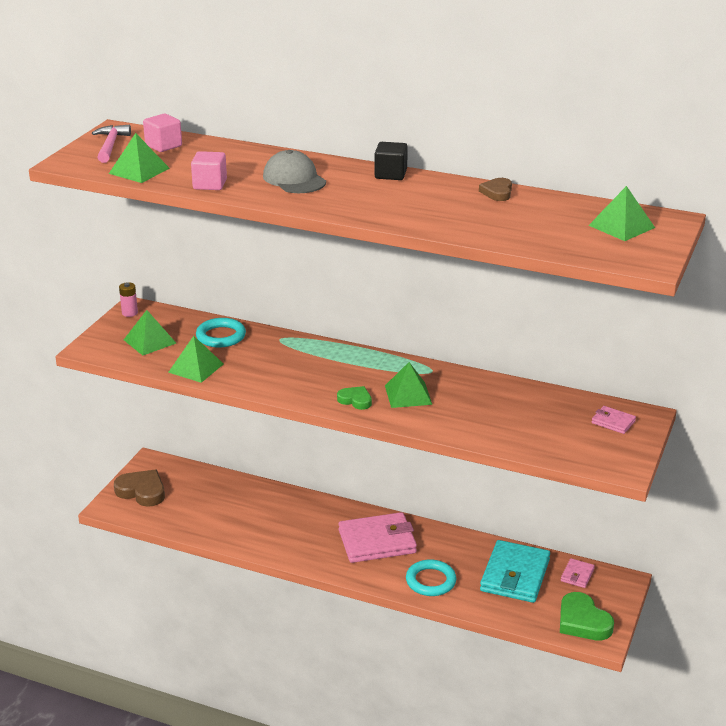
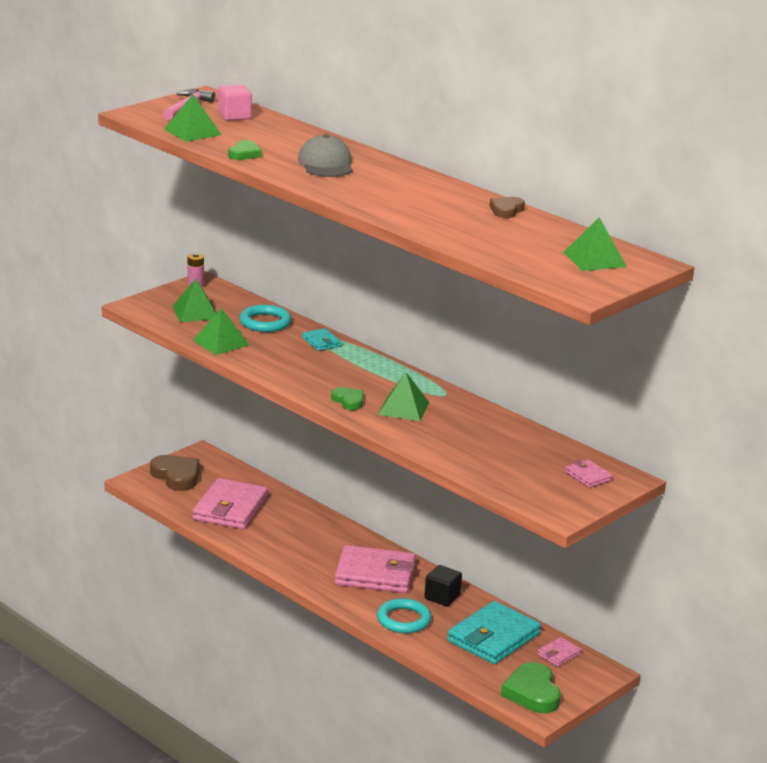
camera: 20 degrees right, 5 degrees down
pink cube [191,151,227,190] -> green heart [228,140,262,160]
black cube [375,142,408,180] -> black cube moved to [424,565,462,607]
none -> pink wallet [193,478,268,529]
none -> turquoise wallet [302,328,342,351]

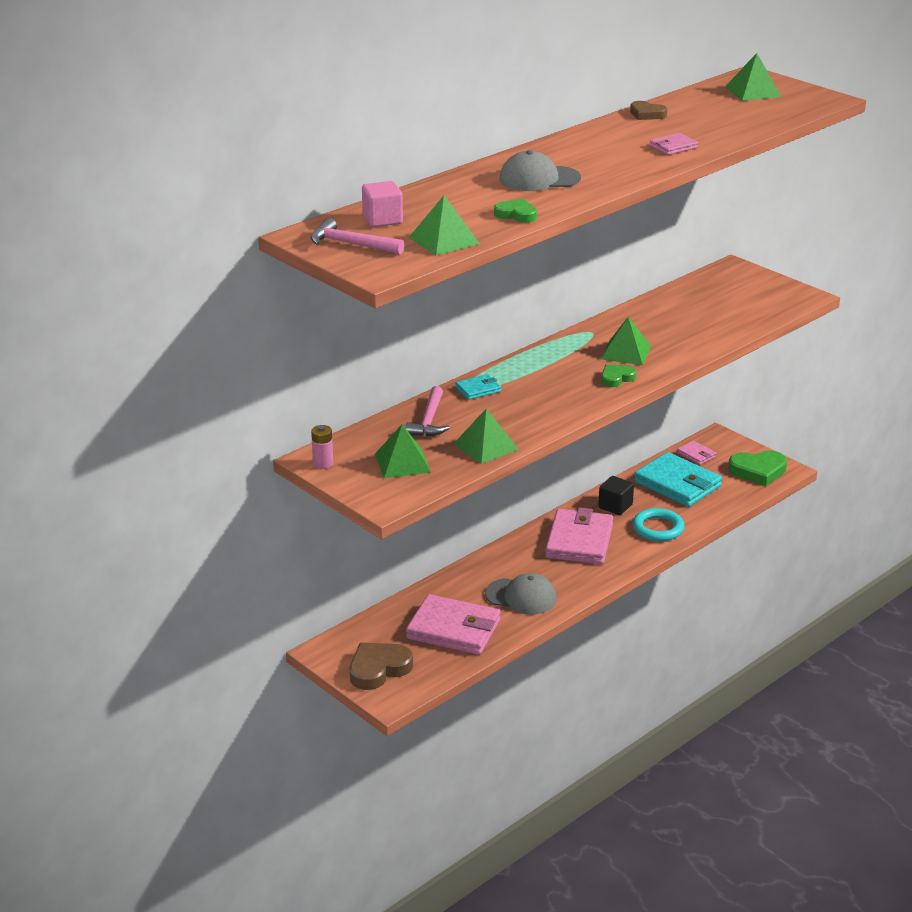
camera: 85 degrees left, 5 degrees up
turquoise ring [240,305,291,332] -> pink hammer [406,386,450,436]
pink wallet [565,459,613,488] -> pink wallet moved to [649,133,698,155]
none -> grey cap [485,573,557,615]

